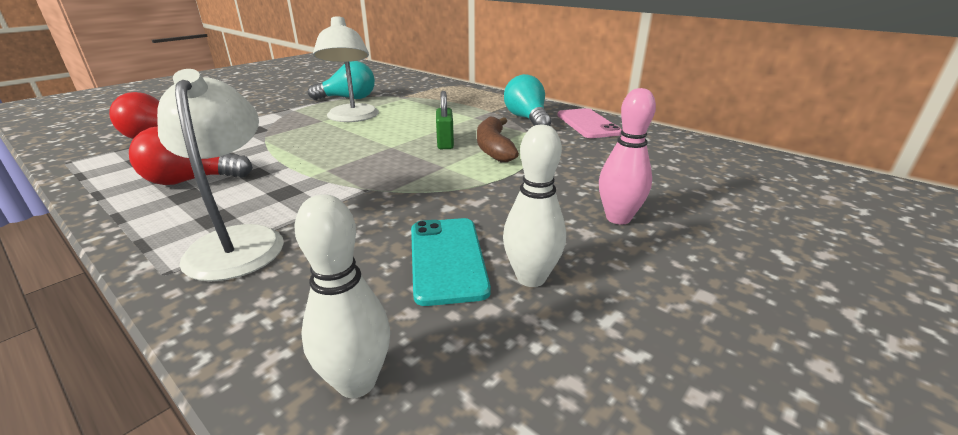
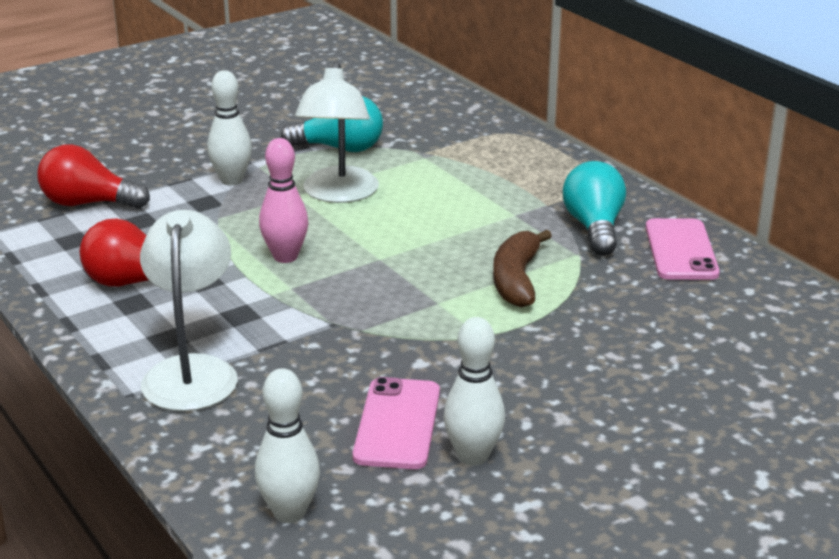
camera: 15 degrees right, 0 degrees up
turquoise phone [411,218,491,306] -> pink phone [353,377,440,469]
green padlock [436,91,454,149] -> none
pink bowling pin [599,88,656,225] -> pink bowling pin moved to [259,138,308,263]
none -> white bowling pin [207,70,252,186]

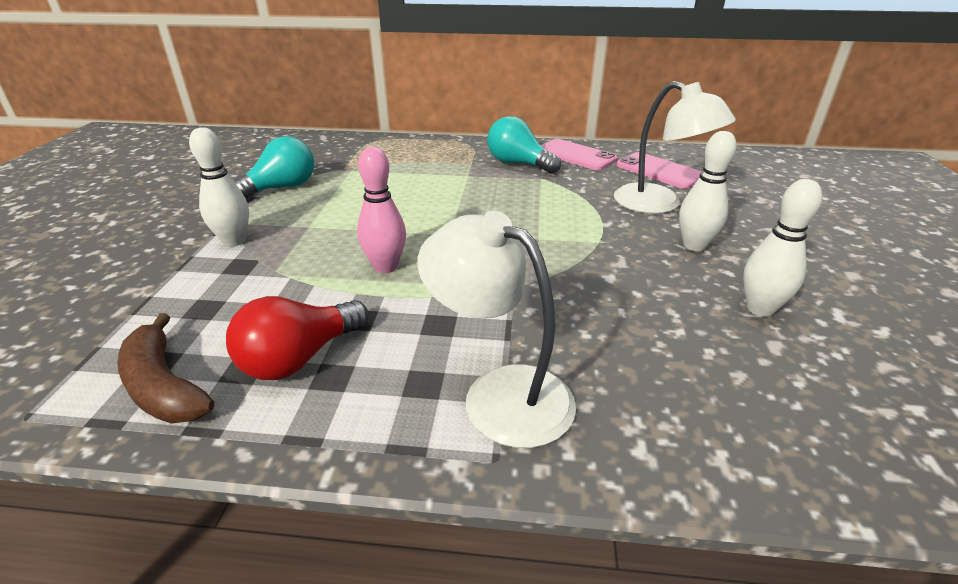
camera: 50 degrees left, 5 degrees up
red light bulb [37,144,150,209] -> none
white bowling pin [255,368,320,523] -> white bowling pin moved to [679,131,737,251]
white lamp [295,61,379,203] -> white lamp moved to [614,81,736,214]
pink phone [353,377,440,469] -> pink phone moved to [616,152,703,189]
brown banana [493,230,552,308] -> brown banana moved to [117,313,214,424]

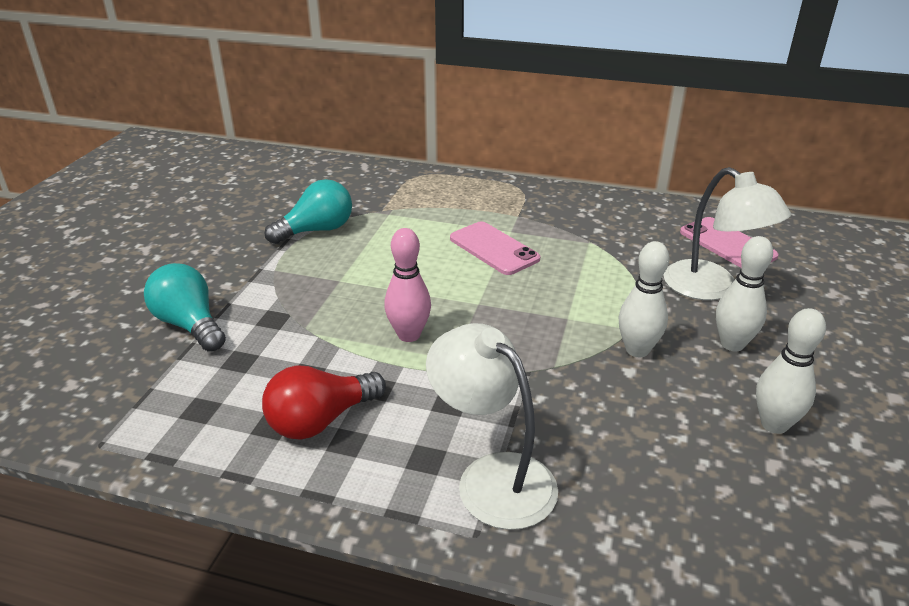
camera: 10 degrees right, 0 degrees up
brown banana [117,313,214,424] -> none
white bowling pin [189,127,249,247] -> white bowling pin moved to [618,241,669,357]
turquoise light bulb [488,116,561,174] -> turquoise light bulb moved to [144,263,226,352]
pink phone [541,139,618,170] -> pink phone moved to [450,221,540,275]

